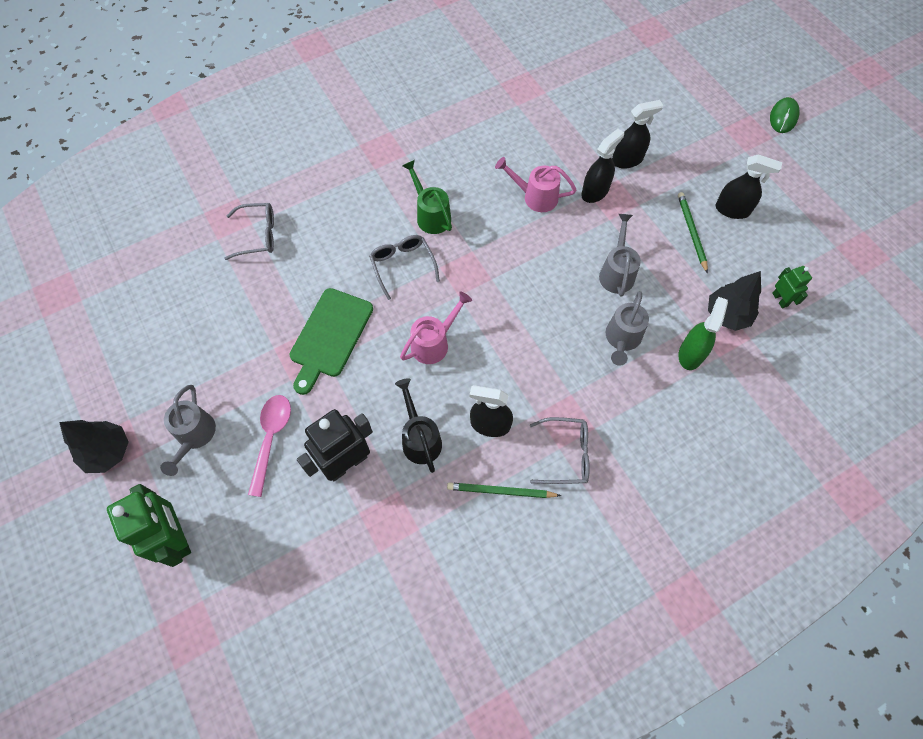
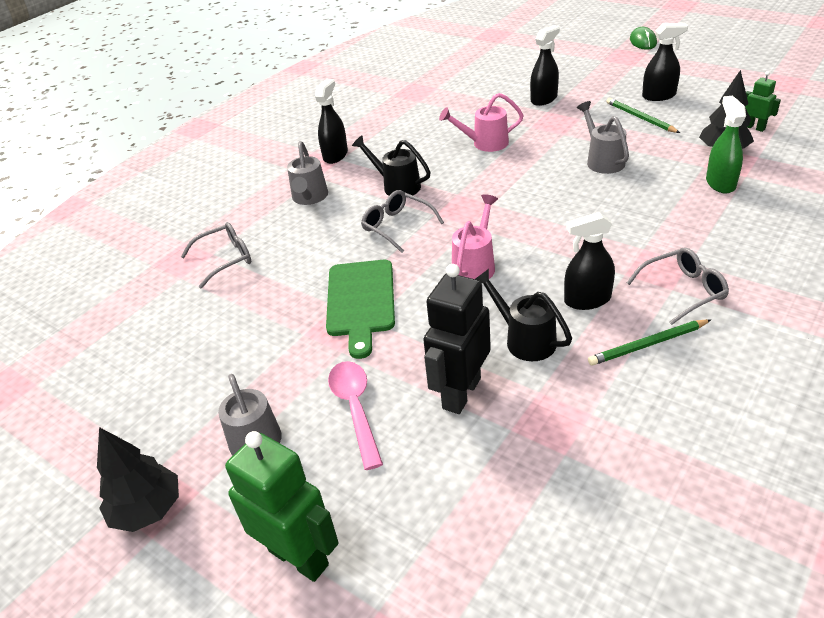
camera: 20 degrees left, 25 degrees down
green watering can [402,160,452,234] -> black watering can [352,135,431,196]
black spray bottle [581,129,624,203] -> black spray bottle moved to [315,79,348,164]
grey watering can [606,291,649,366] -> grey watering can moved to [287,141,328,205]

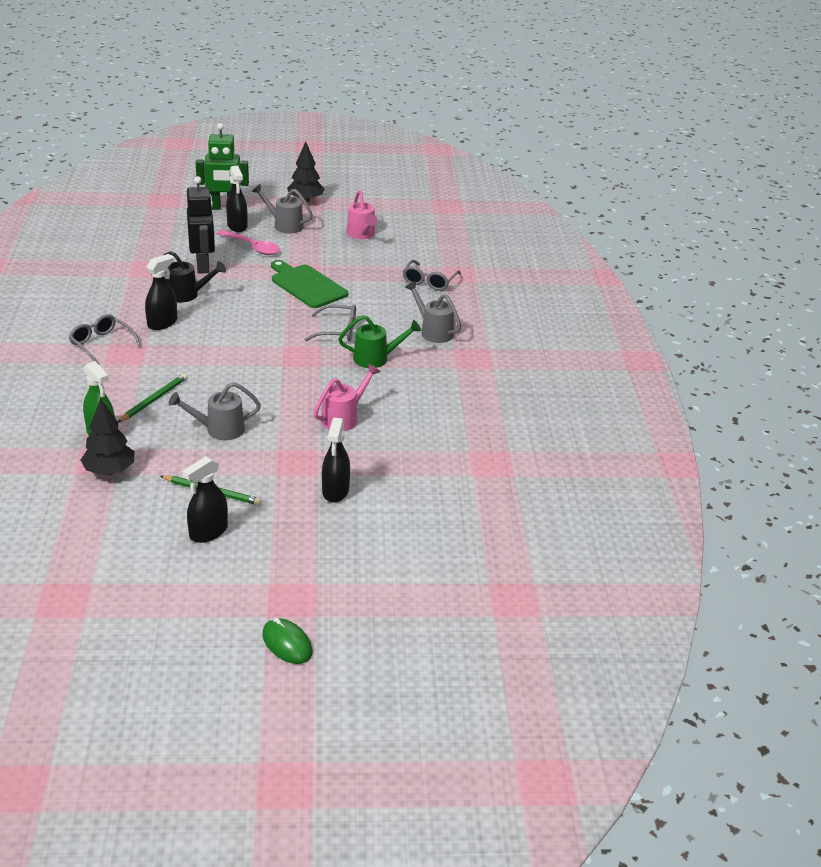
camera: 135 degrees right, 5 degrees down
black spray bottle [315,79,348,164] -> black spray bottle moved to [226,166,248,232]
black watering can [352,135,431,196] -> green watering can [338,315,421,368]
pink watering can [452,194,498,279] -> pink watering can moved to [347,190,377,239]
grey watering can [577,101,629,174] -> grey watering can turned 135 degrees clockwise [168,382,261,440]
green pencil [588,319,711,366] -> green pencil moved to [118,373,187,422]
grey glasses [627,247,729,325] -> grey glasses turned 105 degrees clockwise [69,314,142,365]
green robot [745,71,781,132] -> none

